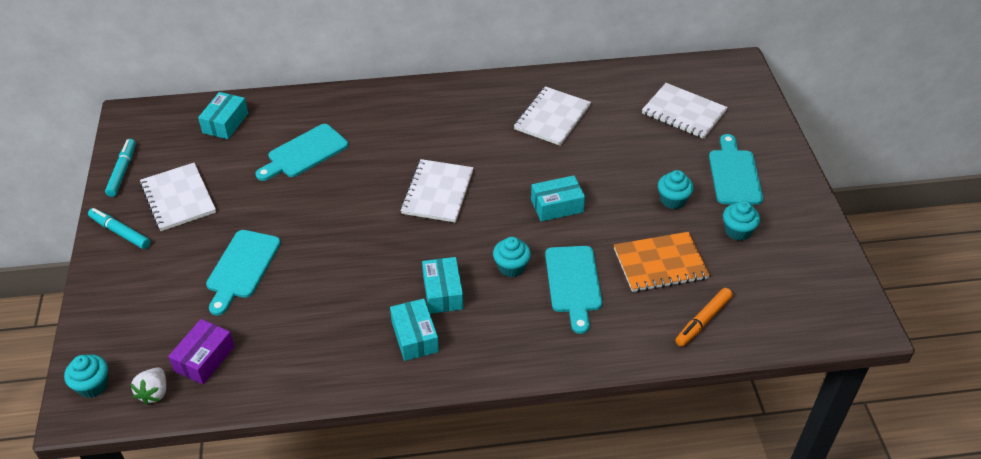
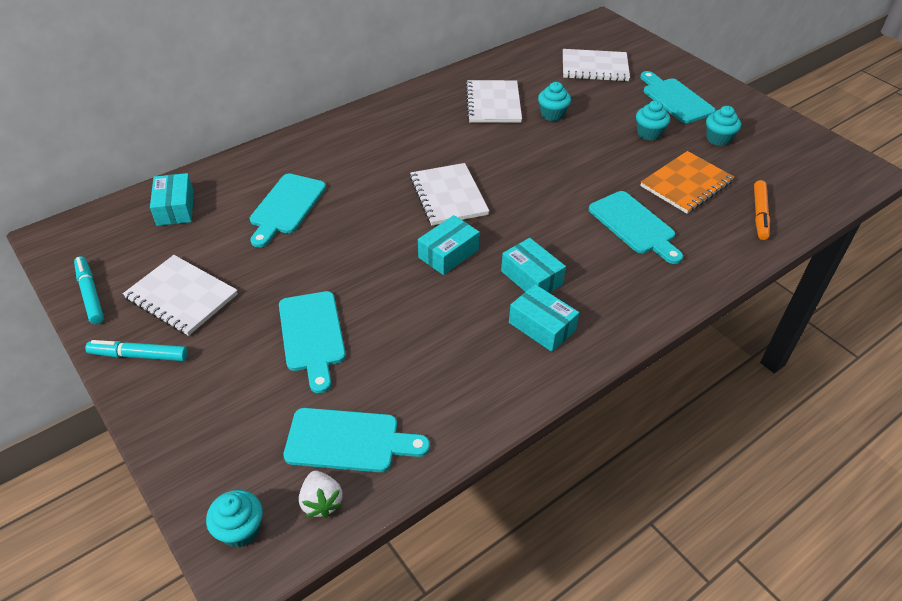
camera: 30 degrees left, 0 degrees up
purple box [168,319,235,385] -> turquoise cutting board [283,408,430,472]
turquoise cupcake [493,237,531,277] -> turquoise cupcake moved to [538,82,571,121]
turquoise box [531,175,585,222] -> turquoise box moved to [418,215,480,275]

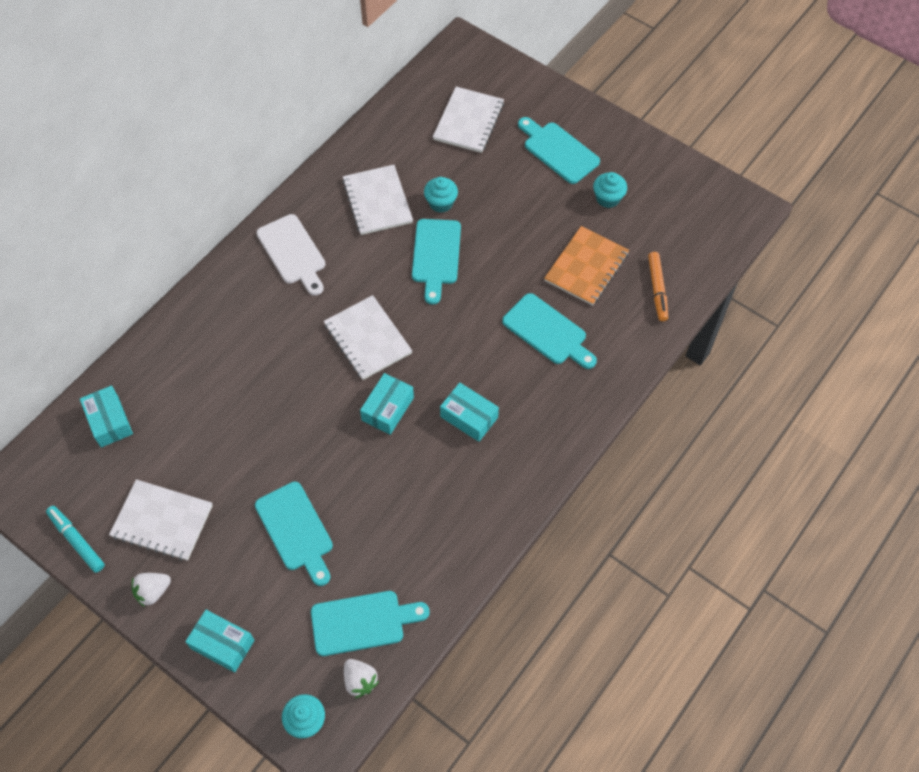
camera: 15 degrees left, 15 degrees up
turquoise marker [85,340,188,361] -> white strawberry [132,573,171,607]
turquoise cutting board [250,174,326,248] -> turquoise cutting board moved to [412,219,461,305]
turquoise box [509,284,579,352] -> turquoise box moved to [185,610,255,673]
white notebook [563,49,630,82] -> white notebook turned 60 degrees counterclockwise [433,87,504,153]
turquoise cupcake [636,100,670,141] -> none
none -> white cutting board [256,214,325,296]

